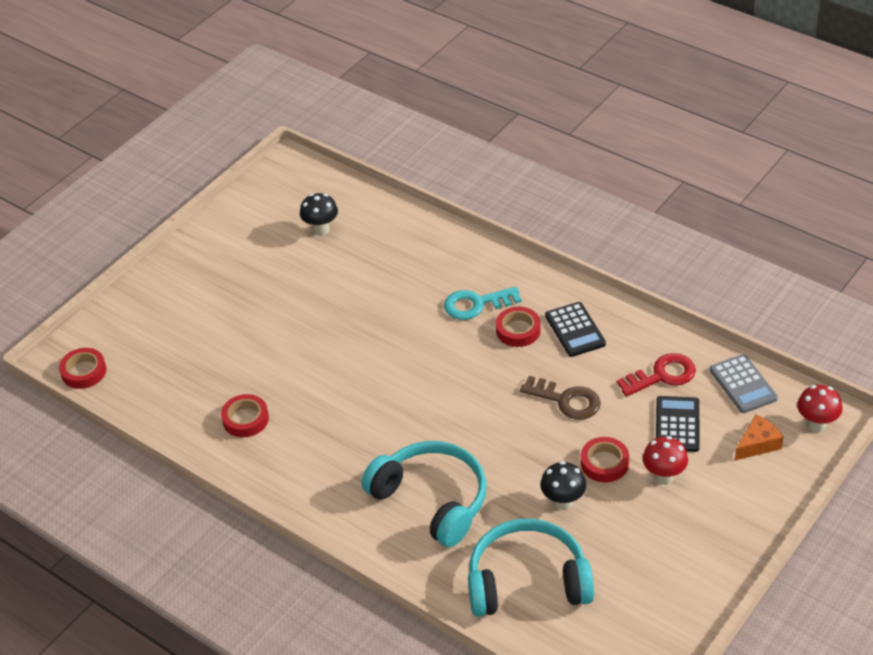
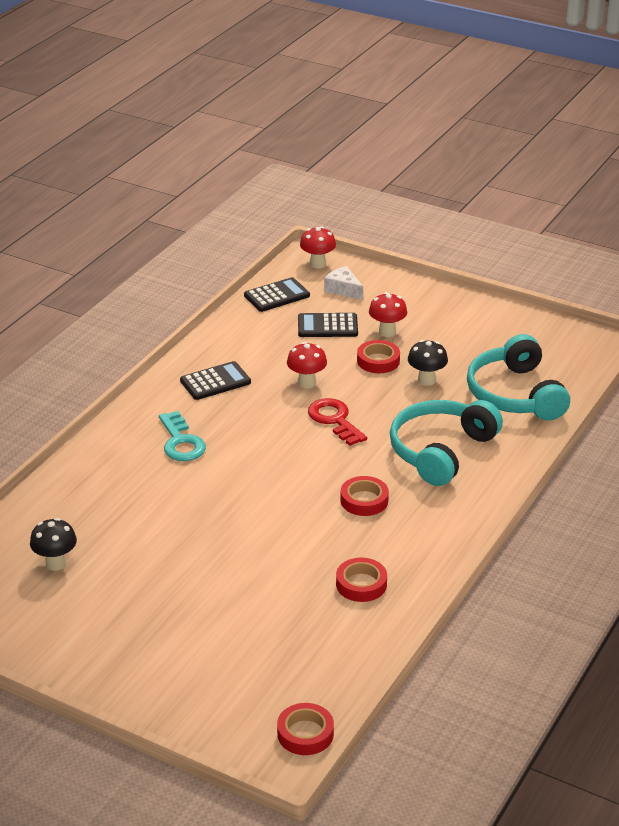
camera: 100 degrees left, 10 degrees down
red tape [496,307,540,347] -> red tape moved to [341,476,389,516]
brown key [520,376,601,420] -> red mushroom [287,342,327,388]
red key [617,353,696,397] -> red key moved to [308,398,367,446]
grey calculator [710,354,778,413] -> black calculator [244,277,310,312]
orange cheese [735,415,783,460] -> white cheese [324,266,363,300]

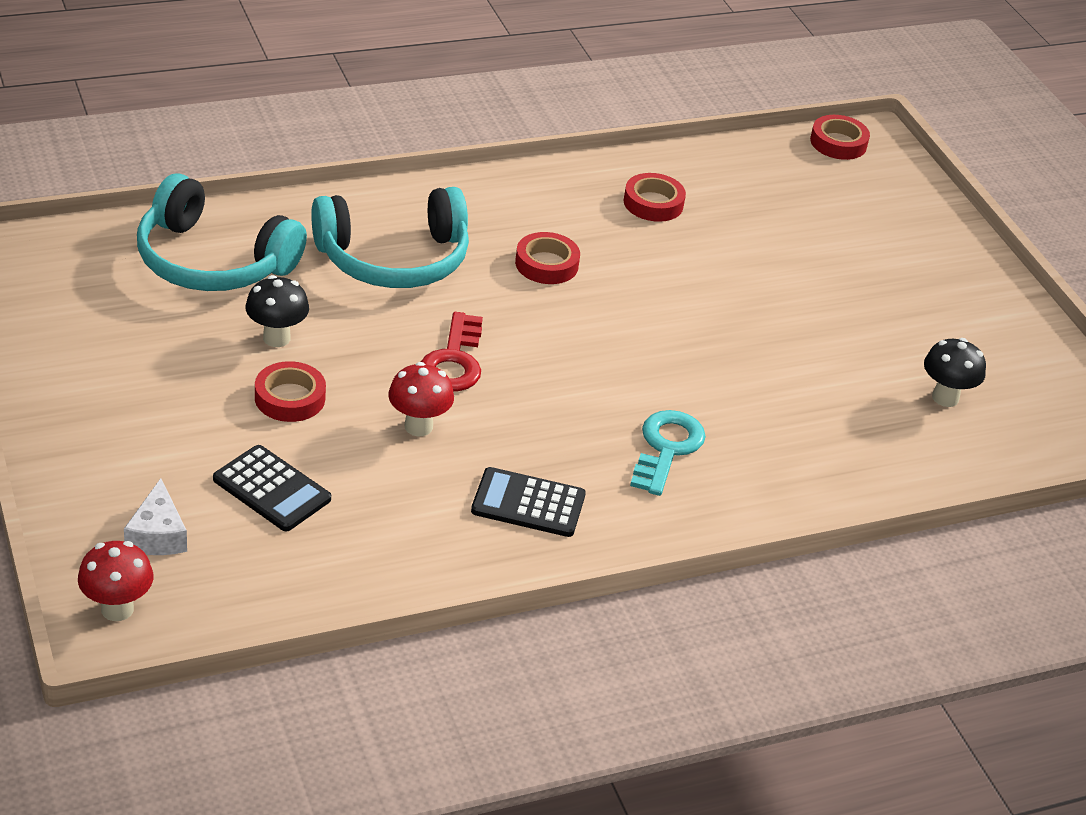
camera: 145 degrees left, 5 degrees up
black calculator [244,277,310,312] -> none
red mushroom [369,292,407,337] -> none
turquoise headphones [467,334,570,420] -> turquoise headphones turned 90 degrees clockwise [137,173,307,291]

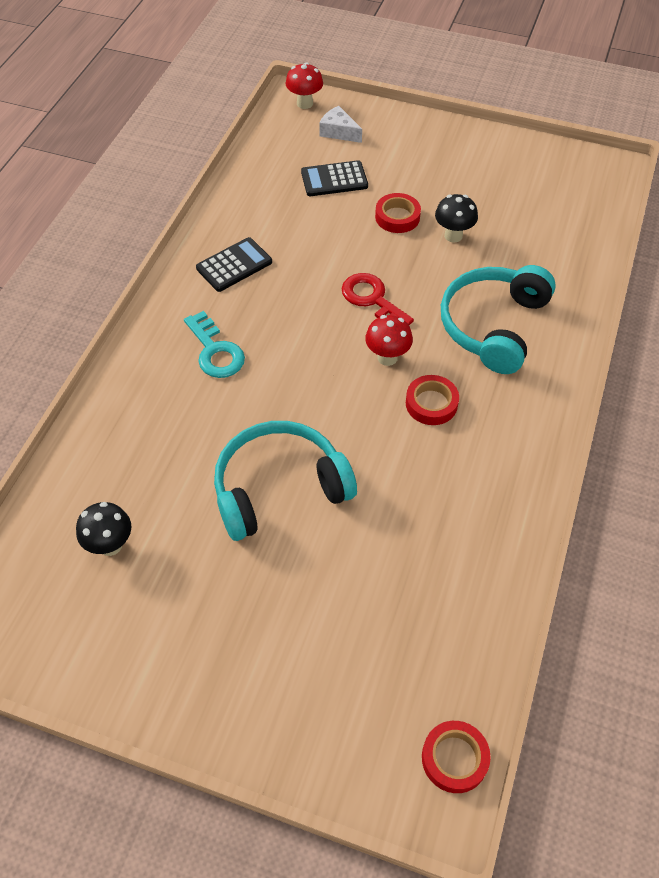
camera: 135 degrees right, 15 degrees up
turquoise headphones [137,173,307,291] -> turquoise headphones moved to [214,421,357,541]
red mushroom [388,362,454,436] -> red mushroom moved to [365,315,413,366]
red tape [623,173,686,222] -> none

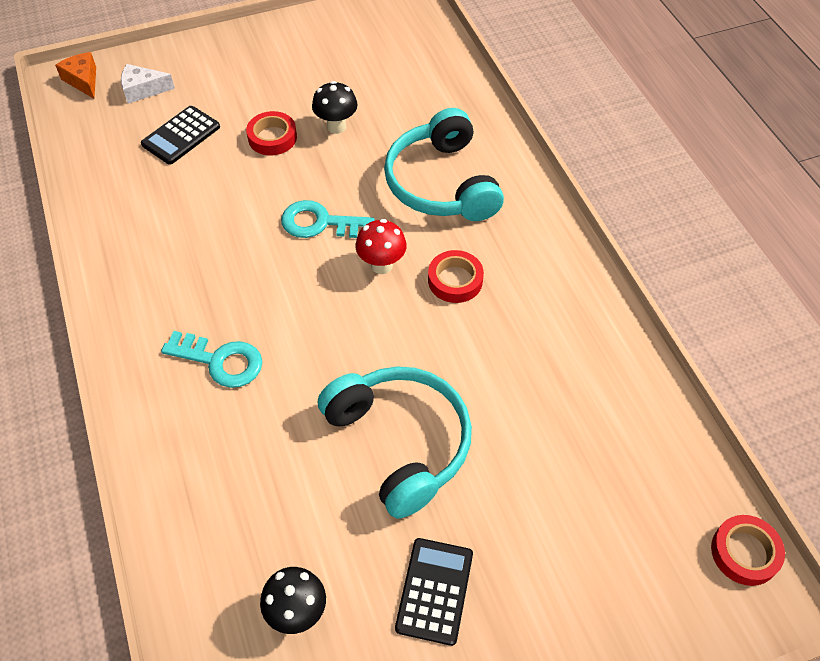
camera: 40 degrees left, 0 degrees up
black calculator [196,237,272,292] -> black calculator moved to [395,538,473,646]
turquoise headphones [214,421,357,541] -> turquoise headphones turned 120 degrees clockwise [318,366,472,519]
red mushroom [286,62,323,109] -> orange cheese [55,52,96,99]
red key [341,273,414,325] -> turquoise key [281,200,375,238]

